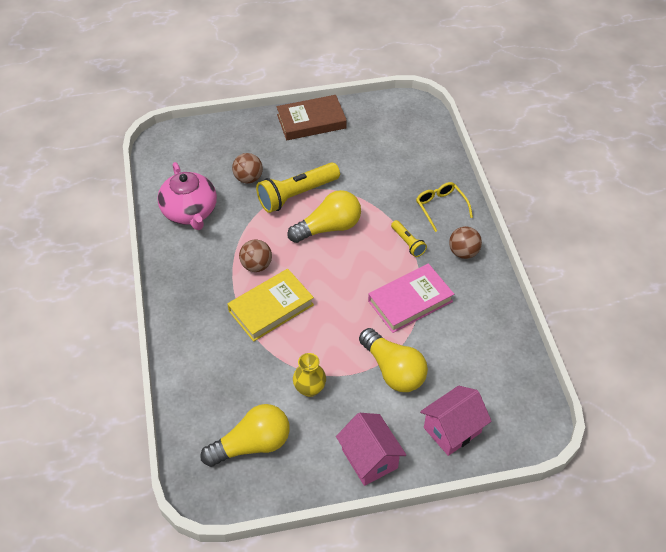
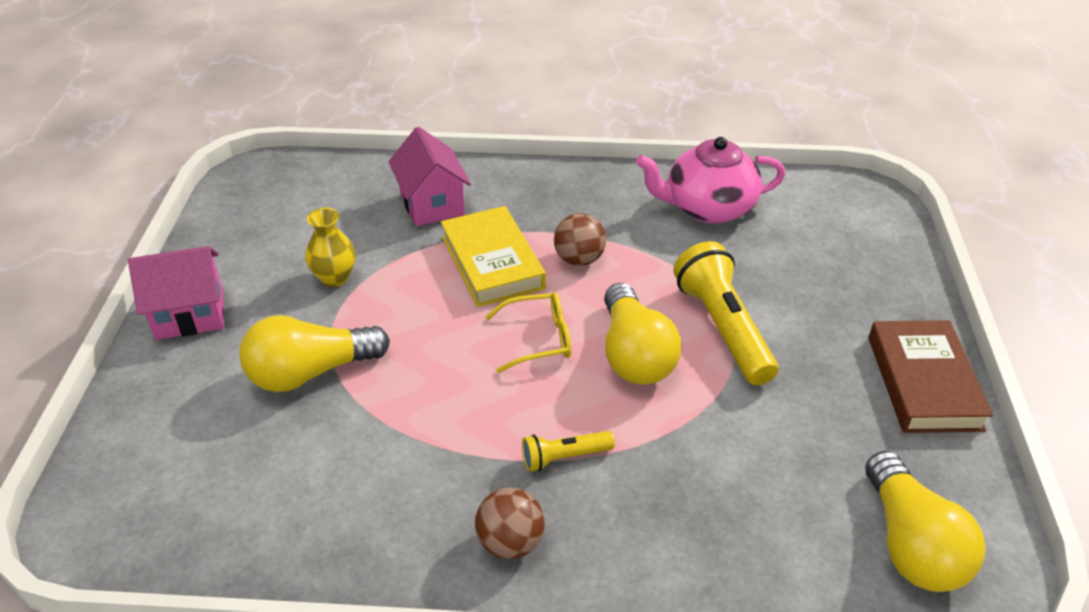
camera: 105 degrees right, 10 degrees down
yellow light bulb [200,404,290,467] -> yellow light bulb moved to [865,451,986,592]
brown ball [232,153,263,184] -> none
pink book [368,263,454,333] -> none
yellow glasses [416,182,473,232] -> yellow glasses moved to [485,292,571,373]
pink house [420,386,492,456] -> pink house moved to [389,127,471,227]

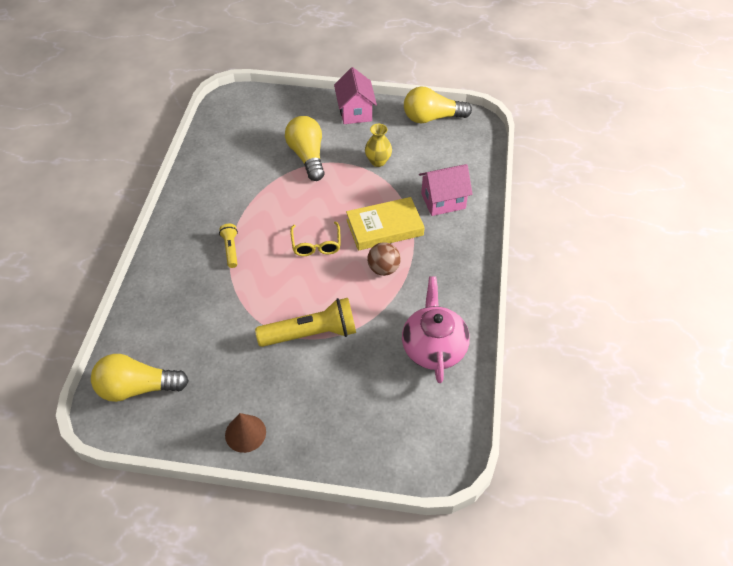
camera: 95 degrees right, 10 degrees up
brown ball [475,487,545,559] -> none
yellow light bulb [604,283,682,384] -> yellow light bulb moved to [404,87,472,123]
brown book [868,320,993,433] -> brown cone [225,413,266,453]

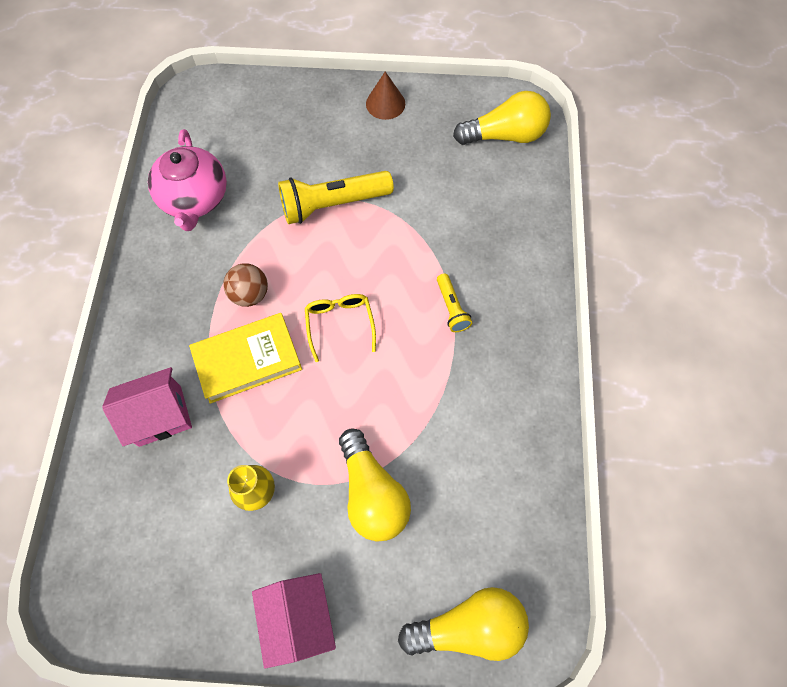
camera: 175 degrees right, 15 degrees up
yellow light bulb [404,87,472,123] -> yellow light bulb moved to [398,587,529,661]

